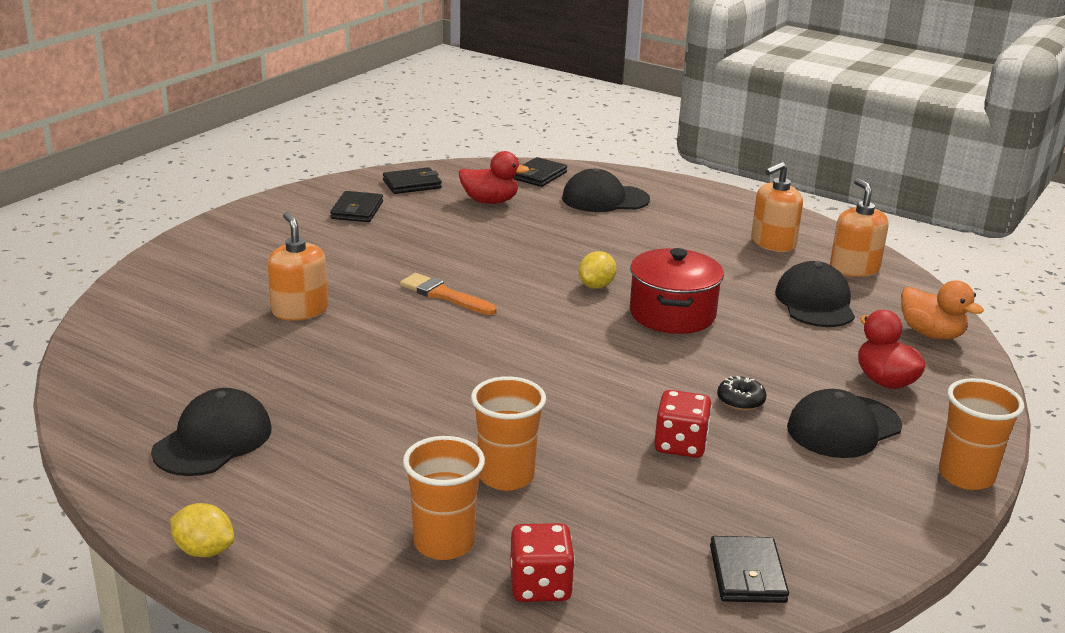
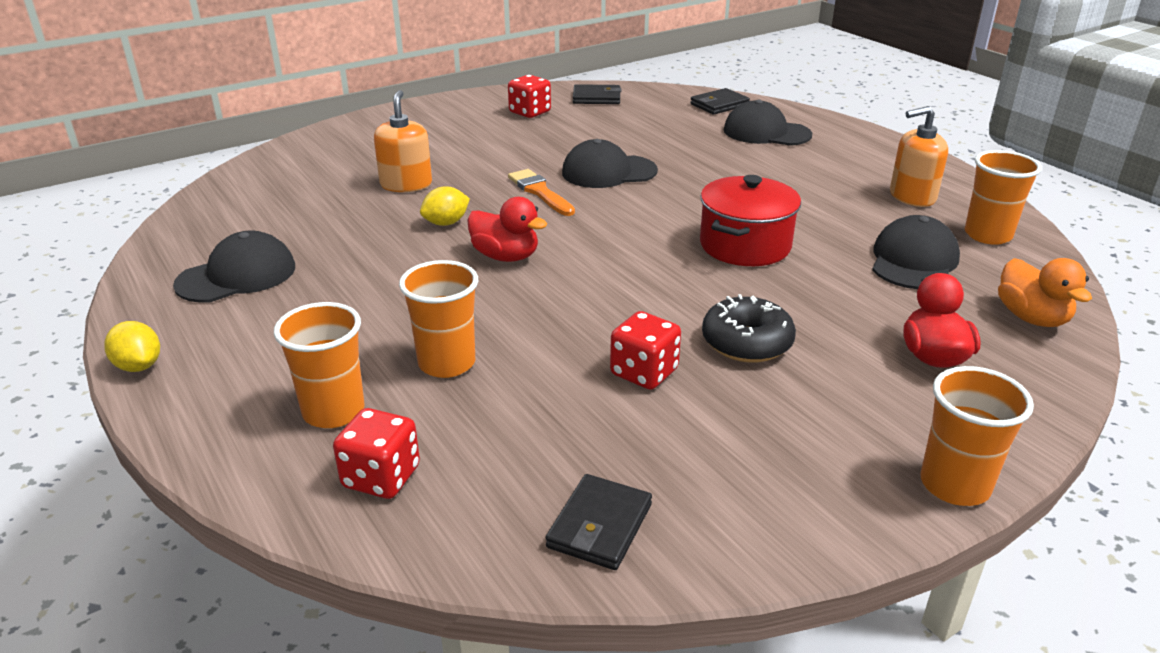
camera: 25 degrees right, 5 degrees up
black wallet [330,191,383,222] -> red dice [508,75,551,118]
red duck [459,151,529,204] -> red duck moved to [467,197,547,262]
yellow lemon [578,251,617,289] -> yellow lemon moved to [420,186,470,226]
black donut [717,376,767,411] -> black donut [702,294,796,363], size x1.71
black cap [787,389,902,458] -> black cap moved to [562,139,658,188]
orange soap dispenser [830,178,889,277] -> orange cup [965,150,1042,245]

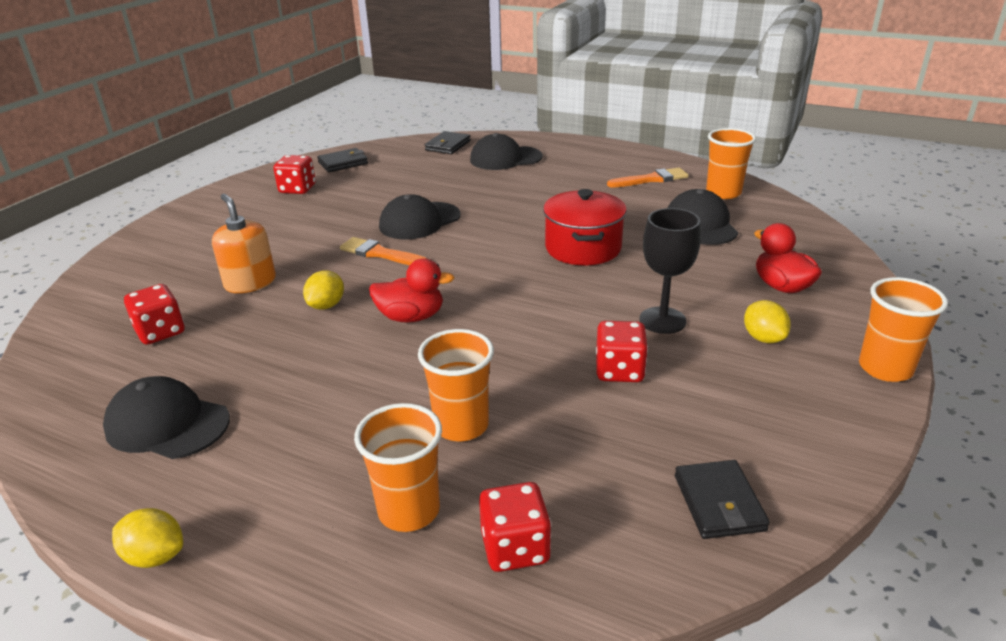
camera: 30 degrees left, 0 degrees up
black cap [173,231,295,303] -> black cap turned 90 degrees counterclockwise [103,376,230,459]
black donut [702,294,796,363] -> black goblet [639,208,701,334]
orange soap dispenser [890,106,948,207] -> orange brush [607,168,689,188]
orange duck [998,258,1092,327] -> none
none -> red dice [124,284,184,345]
none -> yellow lemon [744,300,791,343]

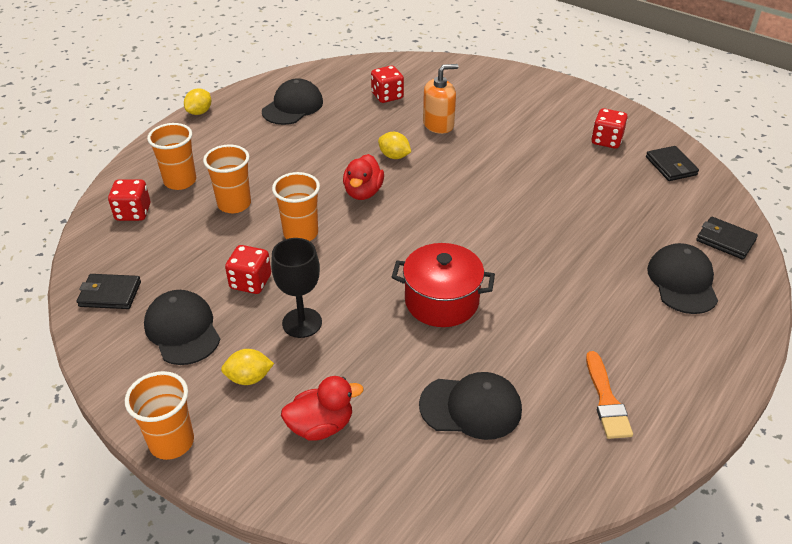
camera: 100 degrees right, 10 degrees up
orange brush [340,237,427,265] -> none
black cap [379,194,461,240] -> black cap moved to [144,290,220,365]
orange cup [706,128,756,199] -> orange cup moved to [272,172,320,241]

